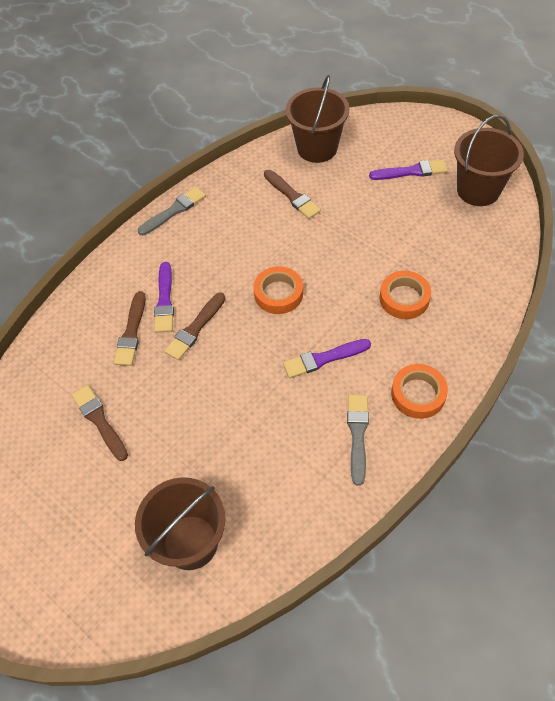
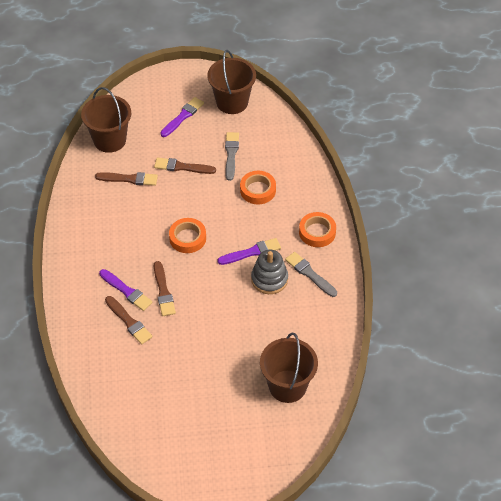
camera: 50 degrees left, 5 degrees down
brown brush [72,385,128,461] -> brown brush moved to [154,158,216,174]
grey brush [138,187,206,235] -> grey brush moved to [225,132,239,181]
purple brush [283,339,371,378] -> purple brush turned 135 degrees counterclockwise [217,238,281,265]
none -> grey stacking toy [251,250,288,294]

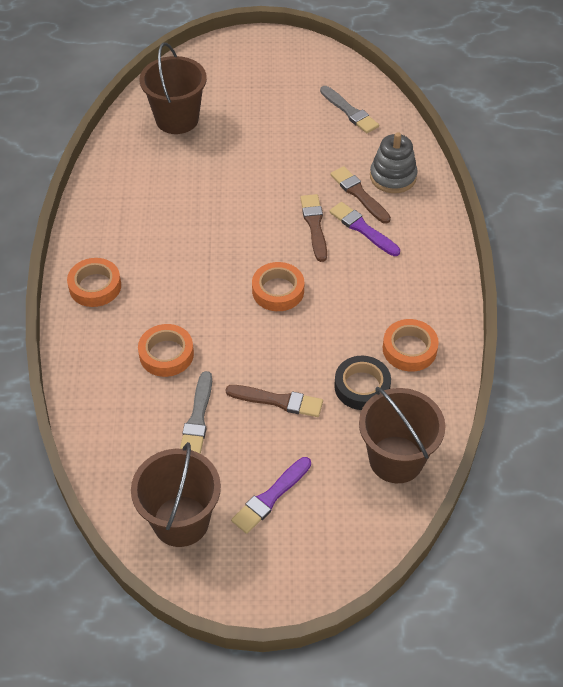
camera: 175 degrees left, 0 degrees up
brown brush [95,172,158,186] -> black tape [334,356,391,410]
purple brush [217,238,281,265] -> none
grey stacking toy [251,250,288,294] -> grey stacking toy moved to [370,132,418,193]
grey brush [285,252,337,297] -> grey brush moved to [320,86,379,133]
none -> orange tape [383,319,439,372]

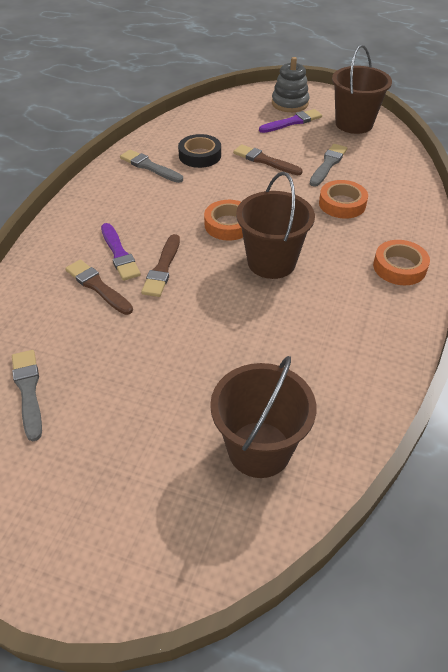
camera: 160 degrees left, 5 degrees down
brown brush [330,166,391,224] -> brown brush turned 150 degrees clockwise [65,260,133,315]
brown bucket [359,387,445,483] -> brown bucket moved to [236,172,315,279]
grey stacking toy [370,132,418,193] -> grey stacking toy moved to [272,57,309,112]
orange tape [383,319,439,372] -> grey brush [120,150,183,183]

